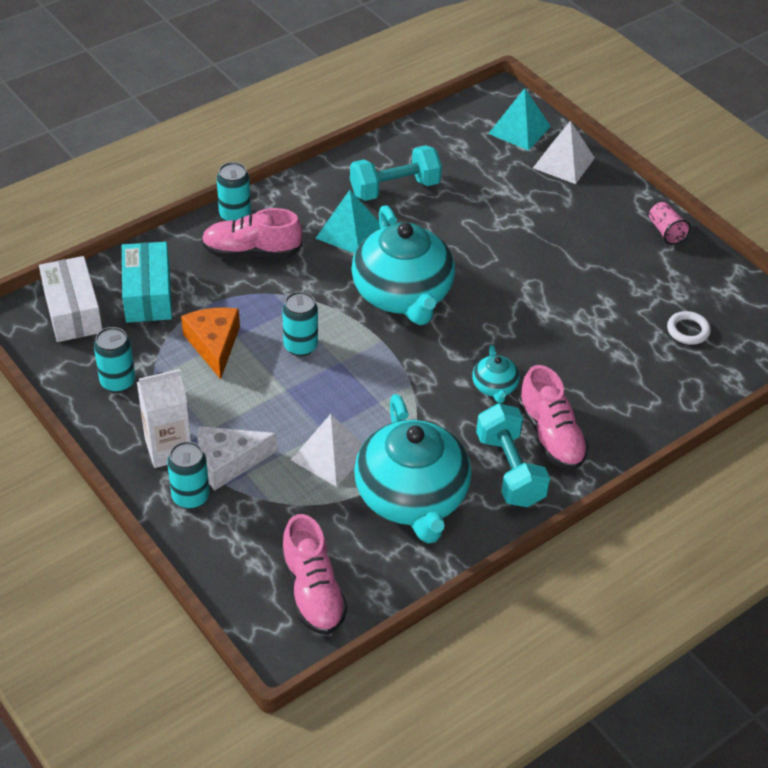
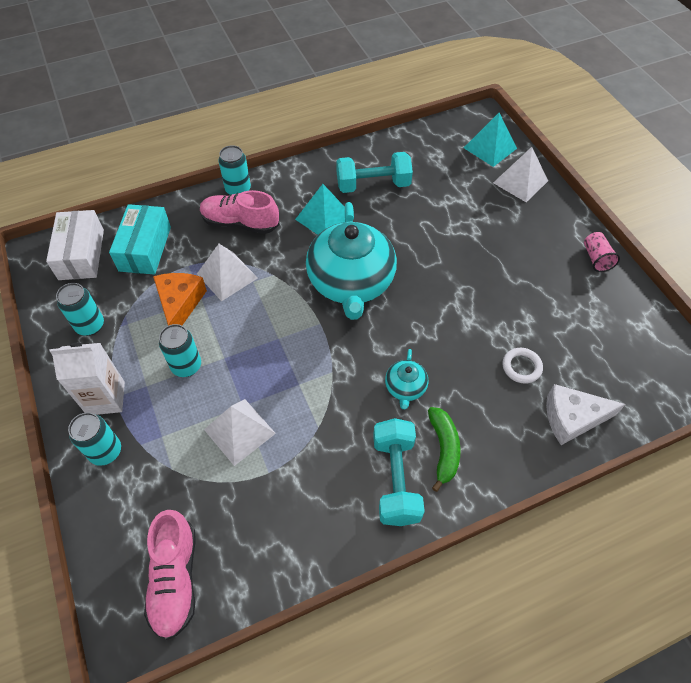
camera: 15 degrees right, 10 degrees up
white cheese [197,426,277,491] -> white cheese moved to [546,384,626,445]
turquoise can [282,291,318,356] -> turquoise can moved to [159,324,201,377]
turquoise teapot [354,394,471,543] -> none
pink shoe [518,365,589,470] -> green banana [428,407,461,492]
white ring [667,311,711,345] -> white ring moved to [503,348,543,384]
none -> white pyramid [197,244,258,301]

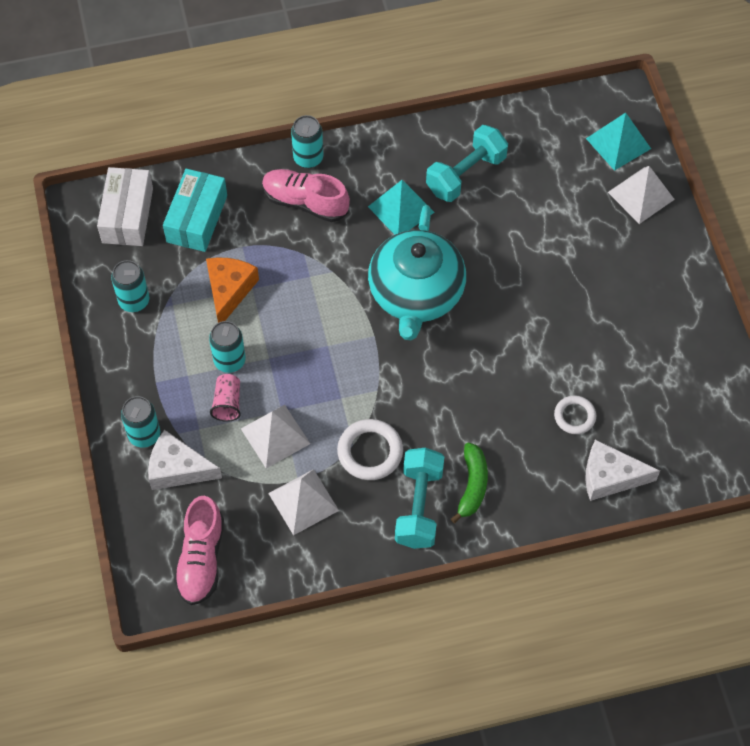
camera: 10 degrees right, 5 degrees up
white carton [50,342,125,415] -> none
white pyramid [197,244,258,301] -> white pyramid moved to [268,469,339,535]
turquoise dumbbell [336,152,413,193] -> turquoise dumbbell turned 45 degrees counterclockwise [426,125,508,202]
turquoise teapot [385,349,428,409] -> none
pink cup [584,232,620,272] -> pink cup moved to [210,374,241,422]
none -> white cheese [148,430,222,490]
none -> white ring [337,419,403,480]

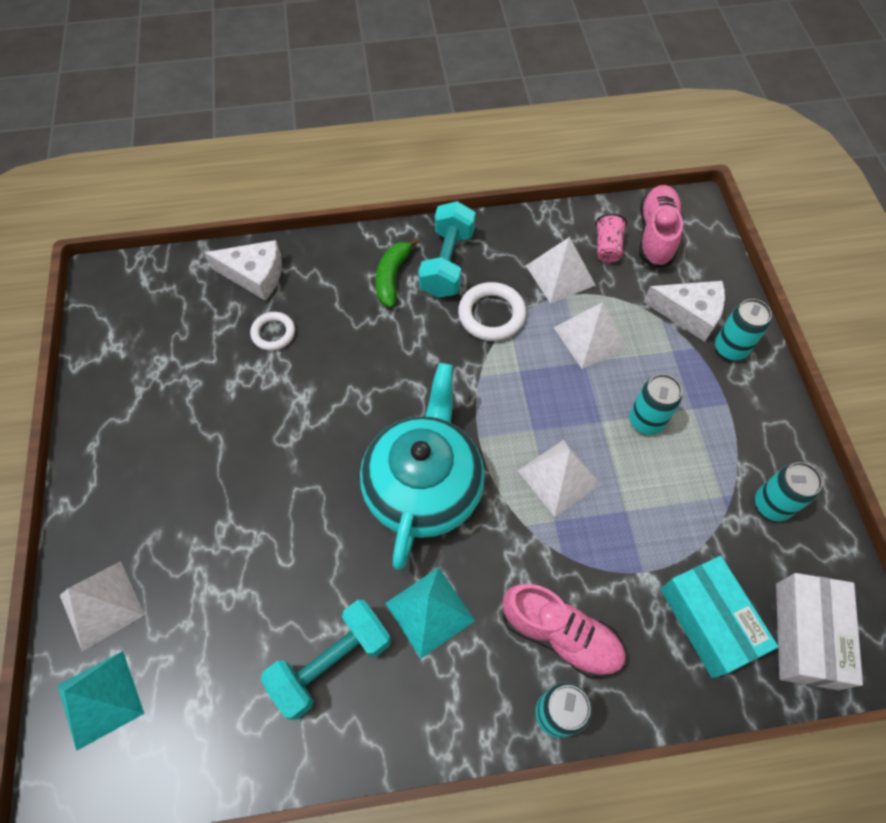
camera: 175 degrees left, 0 degrees up
turquoise box [163,169,227,252] -> turquoise box turned 45 degrees counterclockwise [660,556,778,678]
orange cheese [206,258,259,323] -> none
pink cup [210,374,241,422] -> pink cup moved to [596,213,627,263]
none -> white pyramid [518,440,601,517]

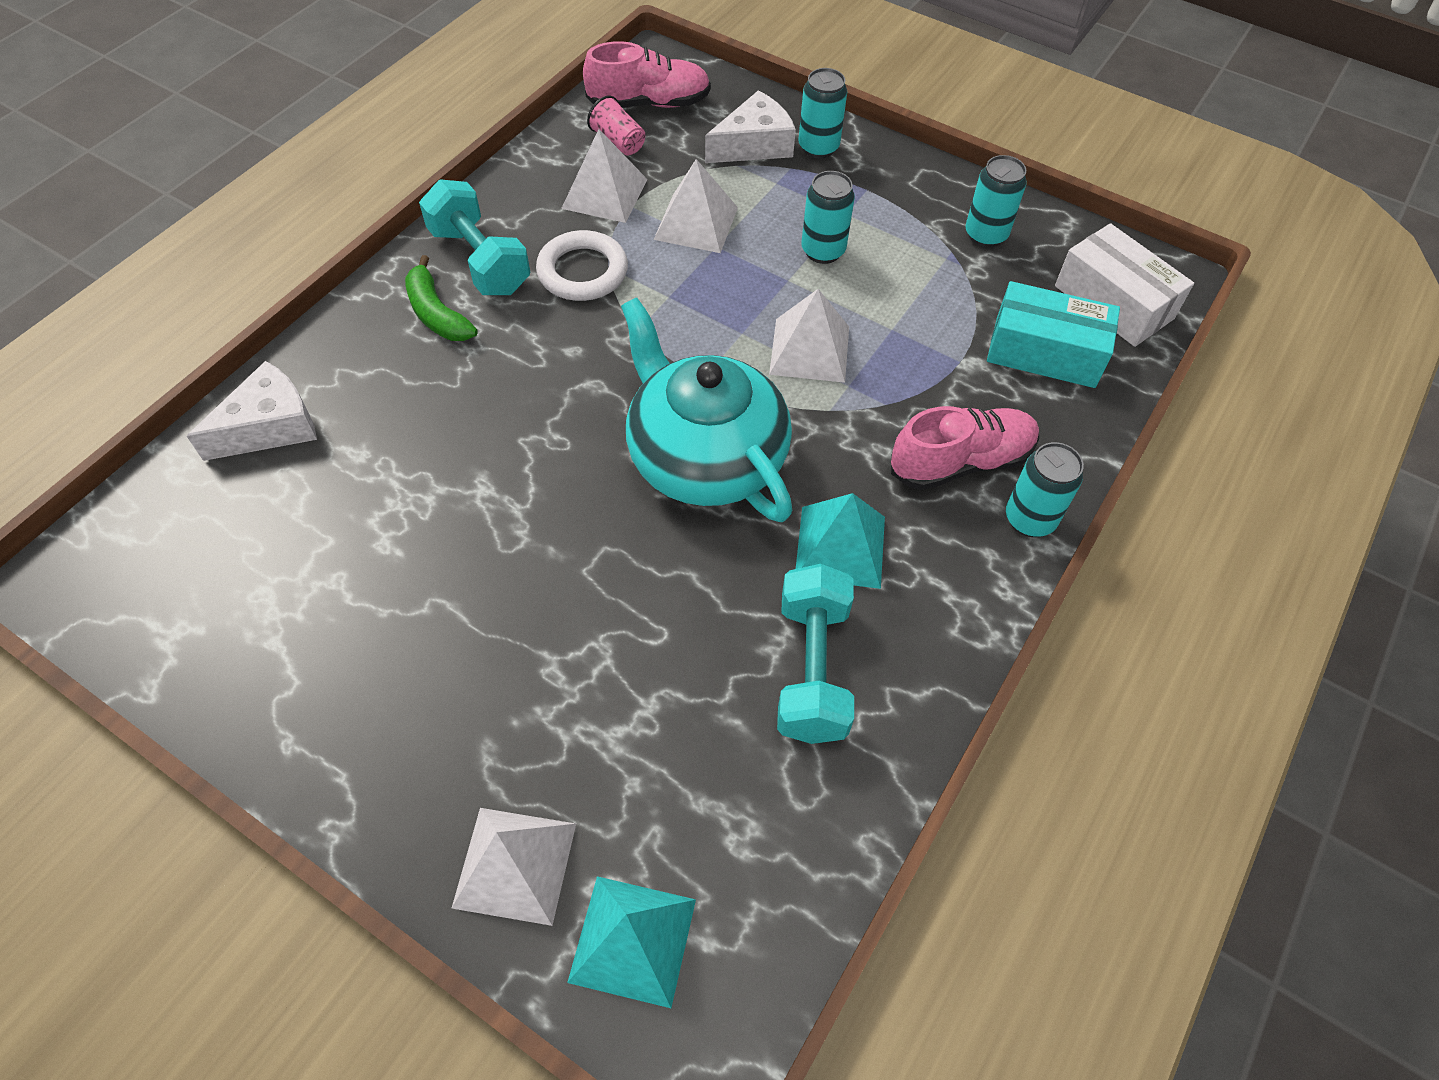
camera: 50 degrees left, 5 degrees down
white ring [250,312,295,351] -> none
pink shoe [639,185,683,268] -> pink shoe turned 120 degrees clockwise [583,41,711,108]

